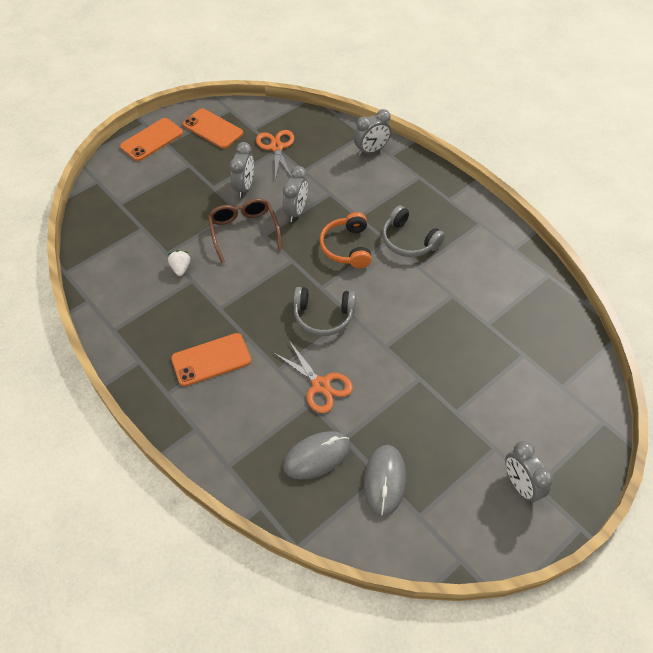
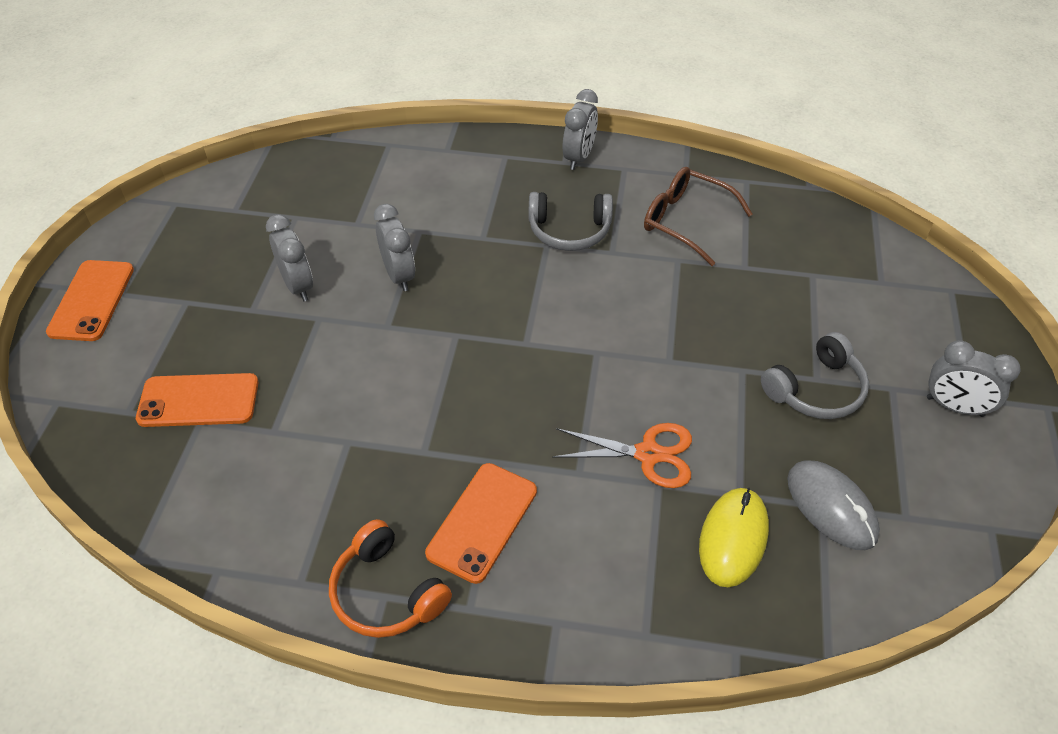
camera: 40 degrees left, 5 degrees down
white strawberry [168,250,190,276] -> none
orange phone [183,109,243,149] -> orange phone moved to [136,373,258,427]
brown glasses [208,198,282,263] -> brown glasses moved to [644,167,752,266]
orange scissors [256,130,294,180] -> none
grey mouse [283,431,350,480] -> yellow mouse [699,487,769,587]
grey headphones [293,287,356,336] -> grey headphones moved to [761,332,869,419]
orange headphones [320,212,372,268] -> orange headphones moved to [329,519,452,638]
grey clock [354,109,391,156] -> grey clock moved to [563,89,598,170]

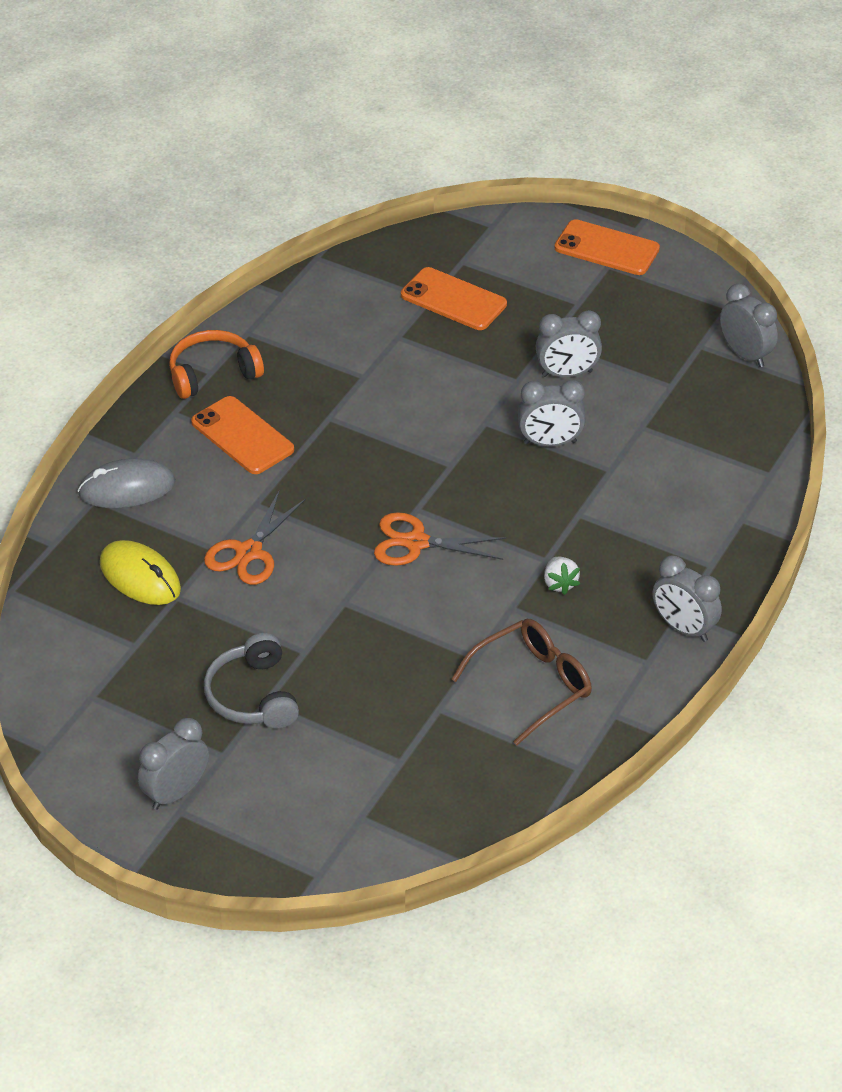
camera: 110 degrees right, 5 degrees down
orange phone [136,373,258,427] -> orange phone turned 75 degrees counterclockwise [401,267,507,330]
grey headphones [528,192,613,251] -> white strawberry [544,557,580,595]
grey mouse [787,461,880,550] -> grey mouse moved to [78,458,175,508]
none -> orange scissors [374,512,506,566]
none -> grey clock [720,284,778,367]

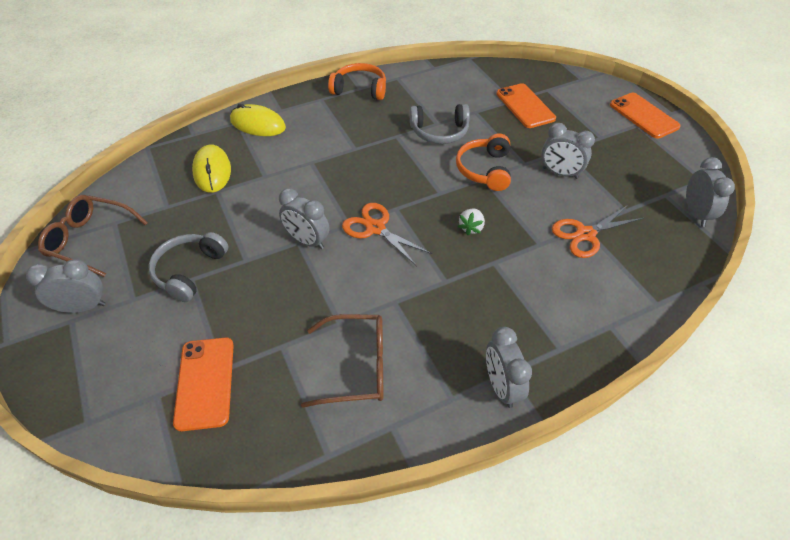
camera: 35 degrees right, 5 degrees up
grey mouse [78,458,175,508] -> yellow mouse [230,103,286,136]
orange phone [191,396,294,474] -> orange phone moved to [173,338,234,431]
orange scissors [204,490,306,585] -> orange scissors moved to [552,205,644,258]
grey clock [518,380,586,447] -> grey clock moved to [279,188,330,249]
white strawberry [544,557,580,595] -> white strawberry moved to [458,209,485,235]
none -> brown glasses [38,195,148,277]
none -> grey headphones [410,104,470,144]
none -> orange headphones [456,133,511,191]

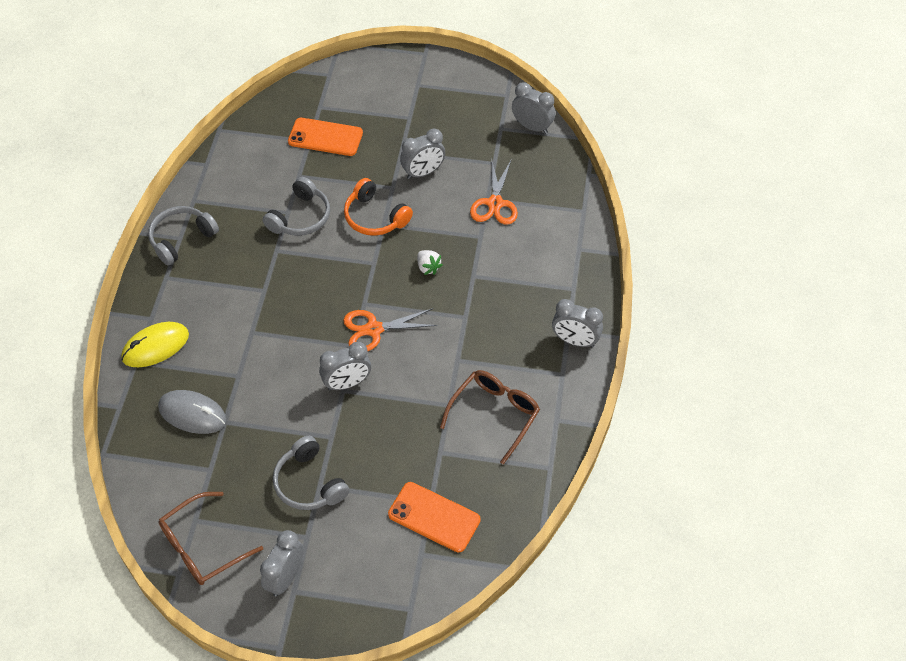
camera: 55 degrees left, 5 degrees up
yellow mouse [192,145,231,193] -> grey mouse [158,390,227,434]
orange headphones [328,63,386,100] -> grey headphones [148,206,219,265]
orange phone [610,93,681,139] -> none

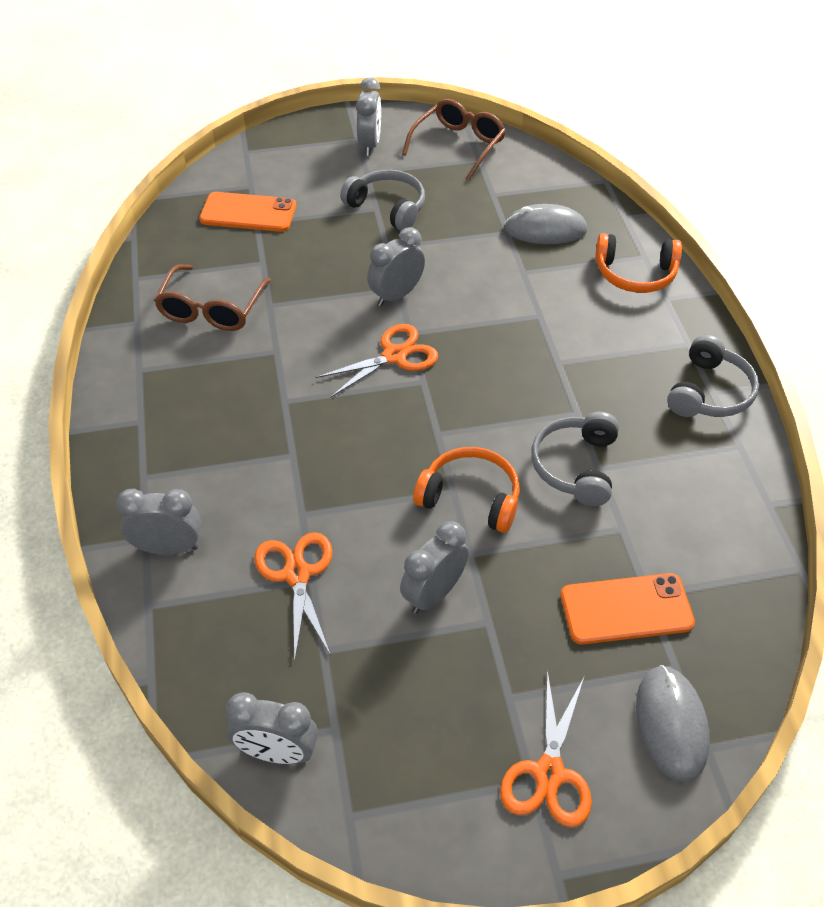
camera: 160 degrees right, 5 degrees down
yellow mouse [121,322,189,367] -> orange headphones [595,233,682,293]
white strawberry [417,250,443,275] -> none
grey clock [552,299,603,347] -> grey clock moved to [116,489,201,555]
none -> orange scissors [500,670,592,827]
none -> grey mouse [636,665,710,783]

